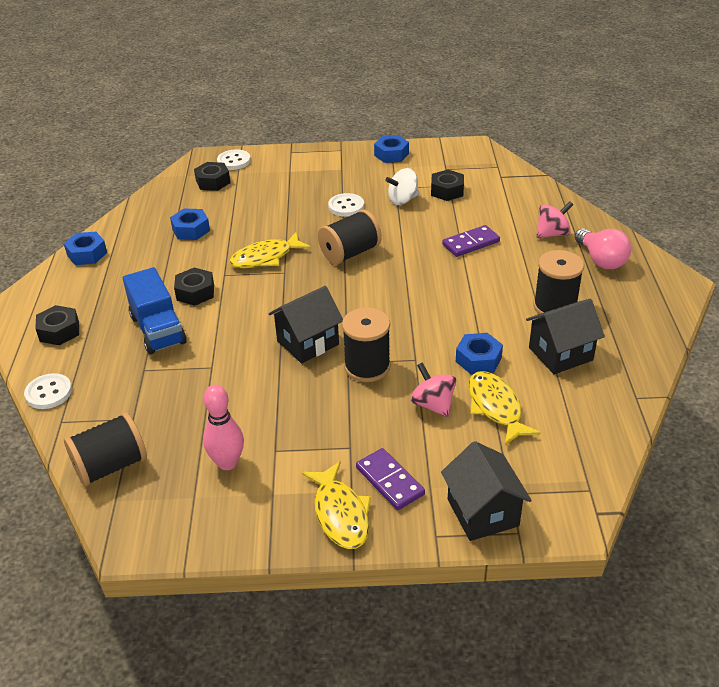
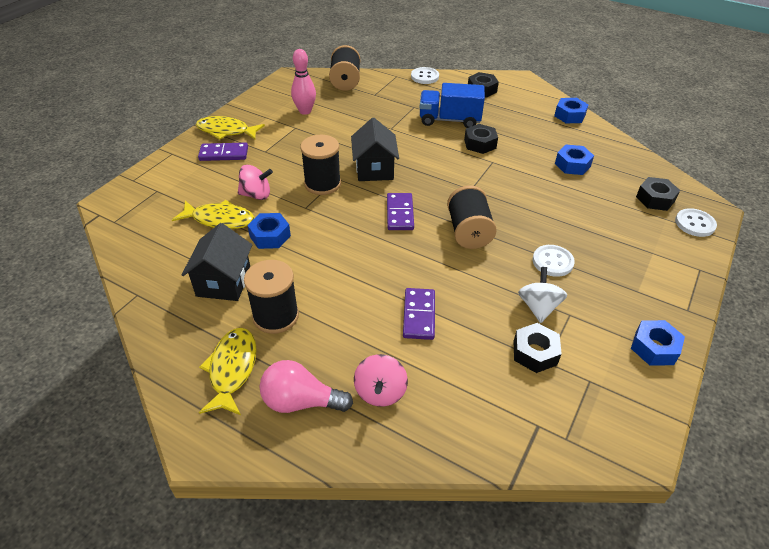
camera: 120 degrees right, 5 degrees up
yellow fish [229,232,311,268] -> yellow fish moved to [199,328,257,415]
black house [441,441,532,541] -> none
none -> purple domino [387,193,414,230]

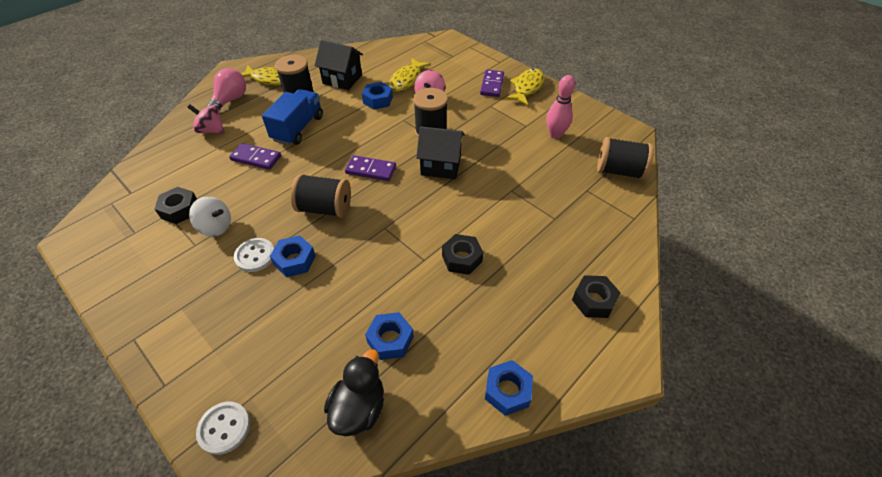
camera: 105 degrees right, 5 degrees up
white button [411,67,439,84] -> none
blue truck [420,83,485,128] -> blue truck moved to [262,89,323,145]
blue nut [631,320,685,366] -> blue nut moved to [270,235,316,277]
black nut [636,177,680,211] -> none
none -> black duck [324,349,384,436]

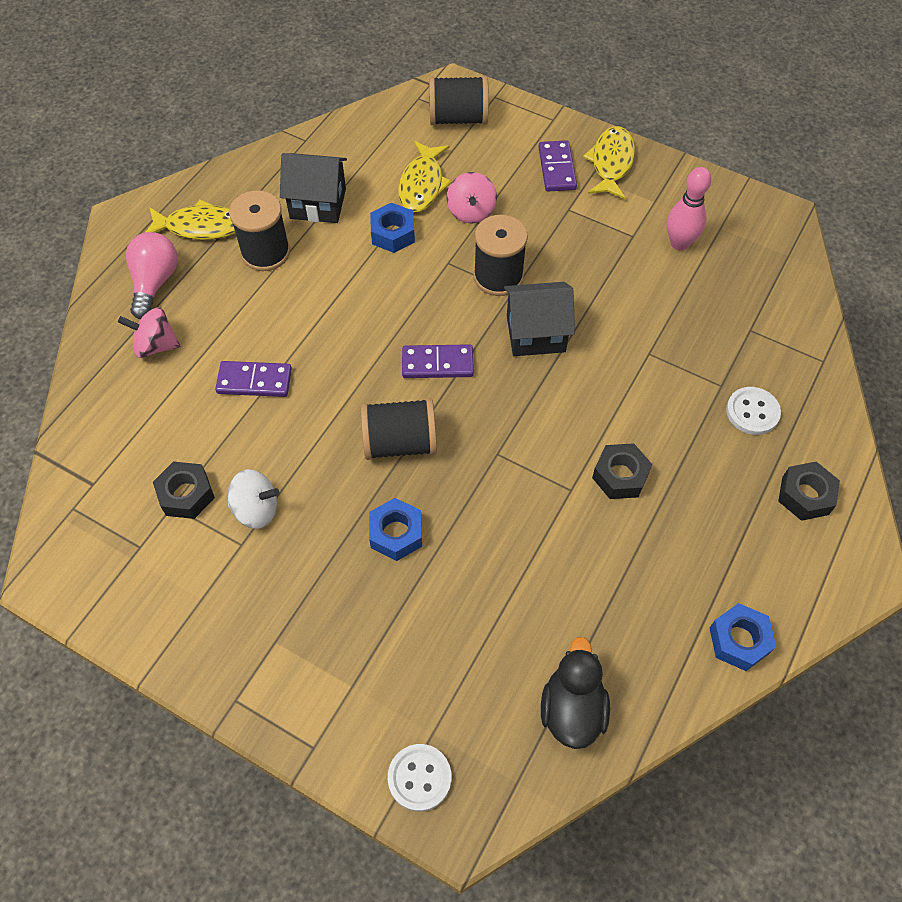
camera: 15 degrees left, 10 degrees up
white button [234,238,274,272] -> white button moved to [726,387,781,435]
blue truck [262,89,323,145] -> none
blue nut [365,312,414,360] -> none
black spool [597,137,654,180] -> black spool moved to [429,76,489,125]

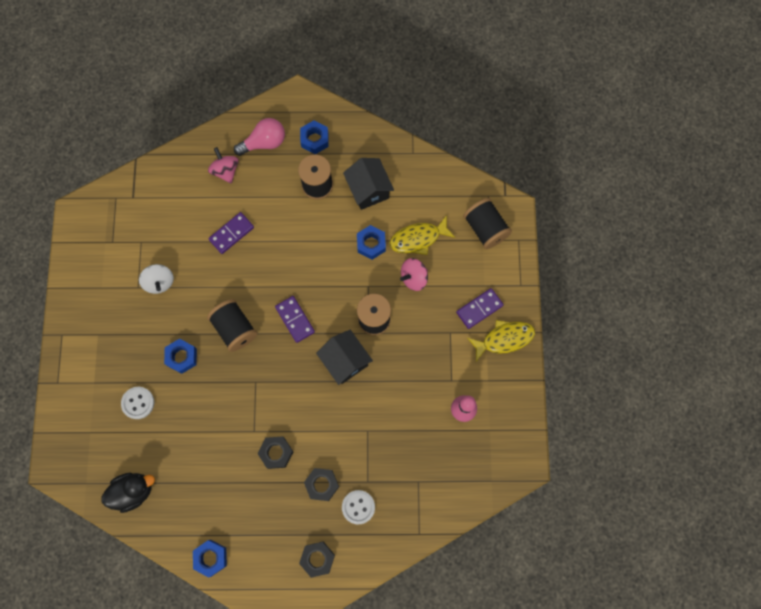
camera: 60 degrees right, 15 degrees up
yellow fish [146,199,235,240] -> blue nut [300,120,329,154]
black nut [153,461,215,519] -> black nut moved to [304,468,339,501]
purple domino [215,361,292,397] -> purple domino turned 75 degrees clockwise [208,212,254,254]
white button [388,744,451,812] -> white button moved to [121,387,154,419]

